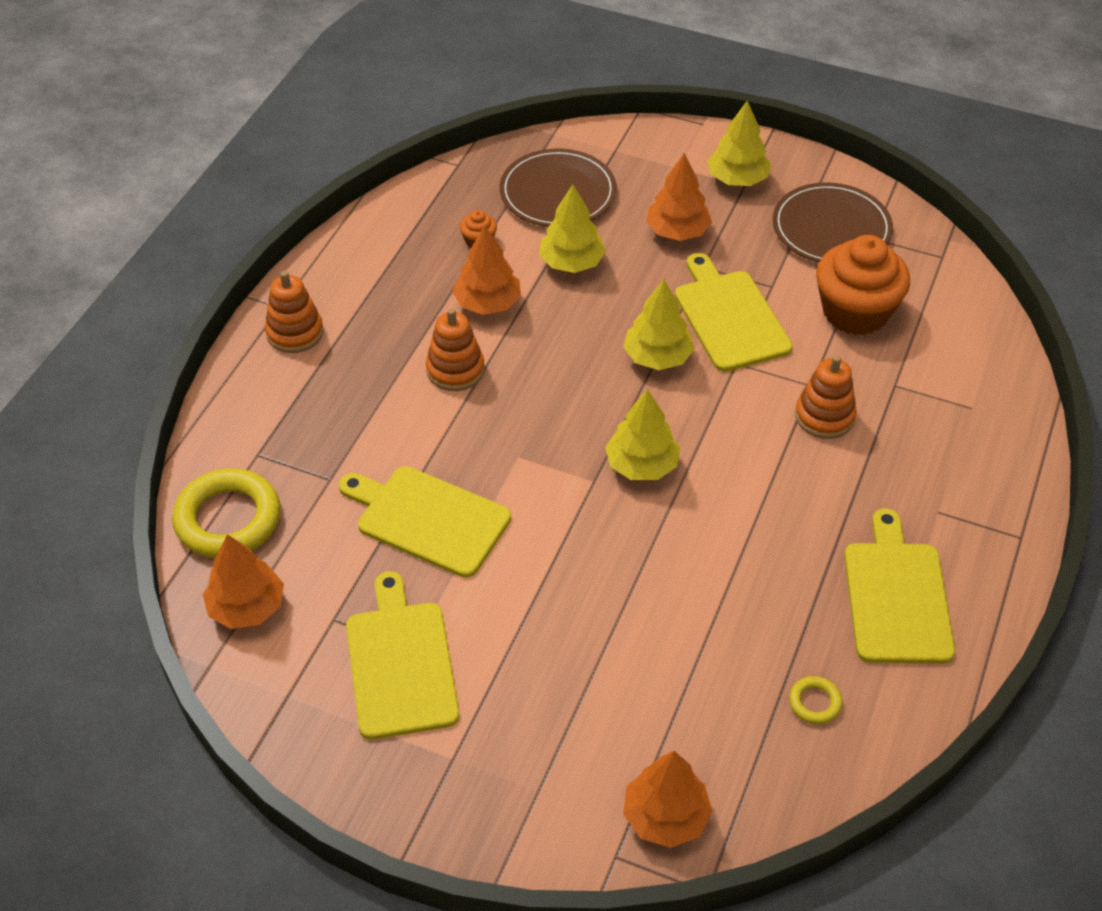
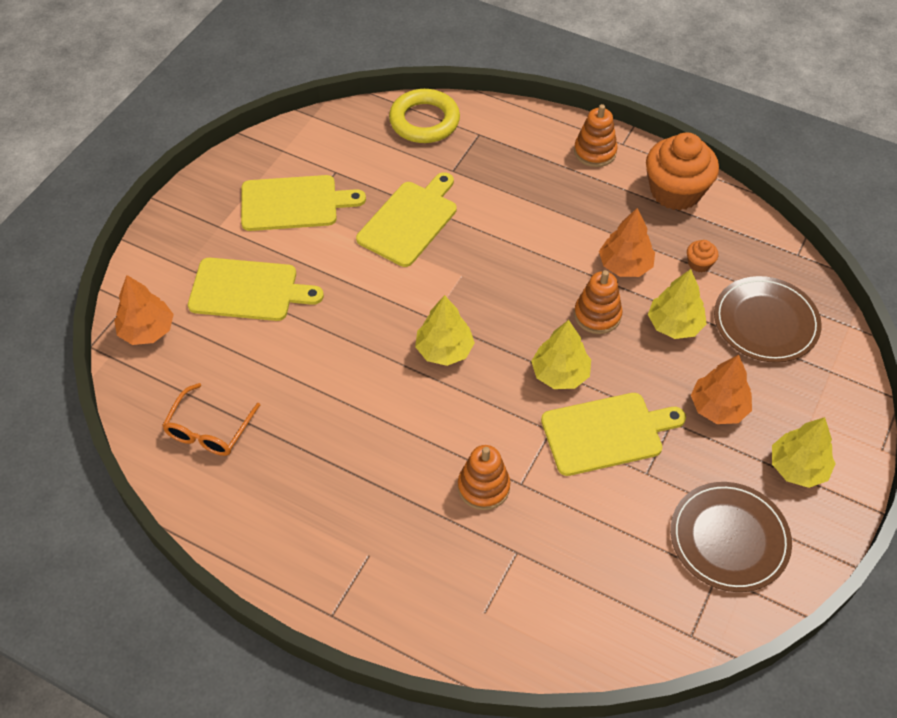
camera: 95 degrees right, 5 degrees up
orange tree [203,534,284,629] -> none
orange stacking toy [426,308,485,391] -> orange stacking toy moved to [574,270,622,334]
yellow ring [789,676,843,724] -> orange glasses [162,383,260,456]
orange cupcake [816,235,910,335] -> orange cupcake moved to [646,132,719,210]
yellow cutting board [844,508,955,664] -> yellow cutting board moved to [188,258,324,321]

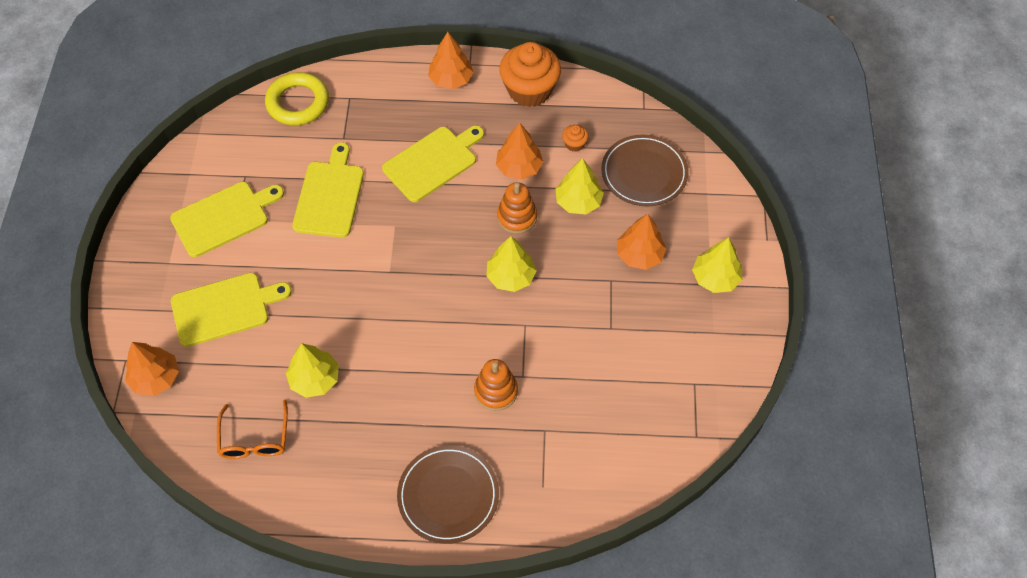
camera: 25 degrees left, 5 degrees up
yellow tree [415,295,475,366] -> yellow tree moved to [286,343,339,398]
yellow cutting board [541,393,686,476] -> yellow cutting board moved to [382,125,484,202]
orange stacking toy [574,104,617,167] -> orange tree [428,32,474,89]
brown plate [671,482,792,592] -> brown plate moved to [397,445,499,544]

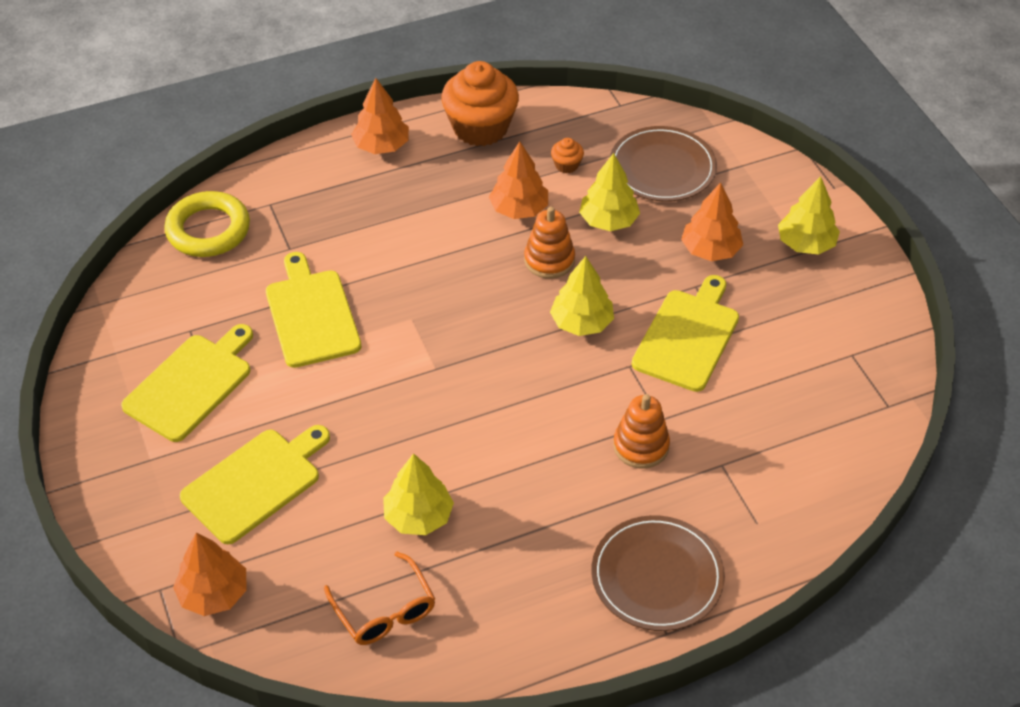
camera: 25 degrees left, 10 degrees down
yellow cutting board [382,125,484,202] -> yellow cutting board moved to [632,275,739,392]

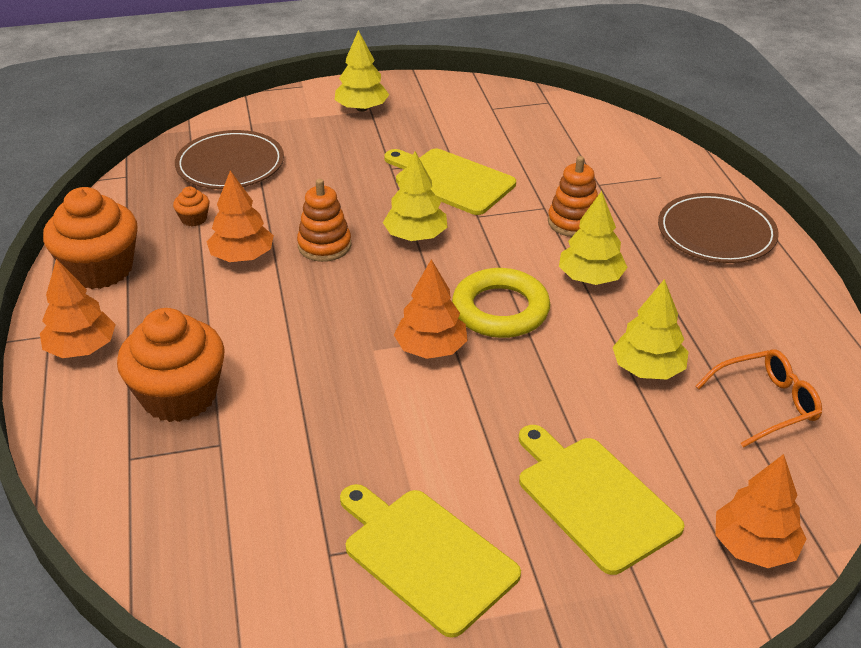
camera: 80 degrees left, 10 degrees down
yellow ring [164,191,250,257] -> yellow ring moved to [452,268,550,338]
yellow cutting board [266,252,361,368] -> none
yellow tree [579,153,640,231] -> yellow tree moved to [559,191,628,285]
orange tree [681,182,743,261] -> orange tree moved to [394,259,468,359]
none -> orange cupcake [117,308,225,422]

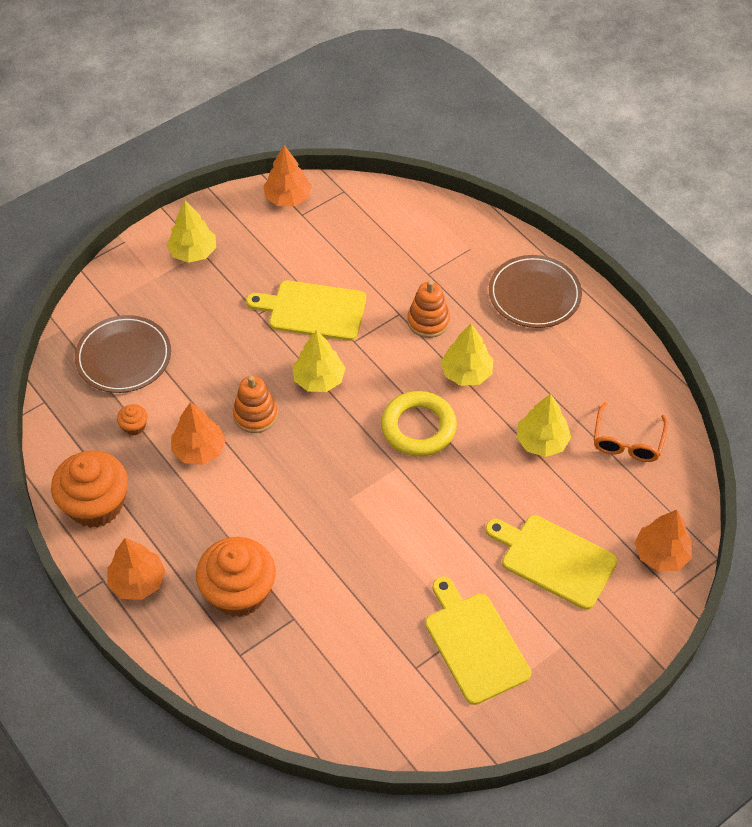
camera: 25 degrees left, 15 degrees up
yellow cutting board [340,484,521,638] -> yellow cutting board turned 45 degrees clockwise [425,577,531,705]
orange tree [394,259,468,359] -> orange tree moved to [263,145,312,206]
orange glasses [696,349,822,448] -> orange glasses turned 150 degrees clockwise [594,402,668,462]

